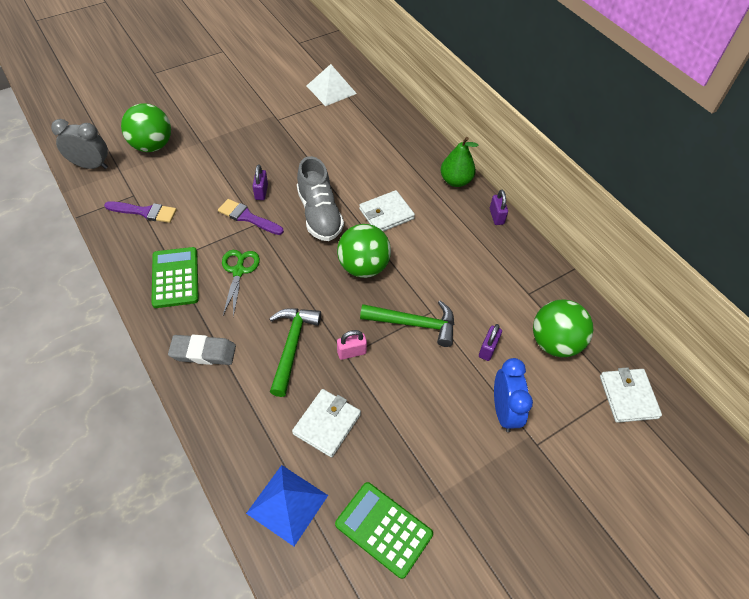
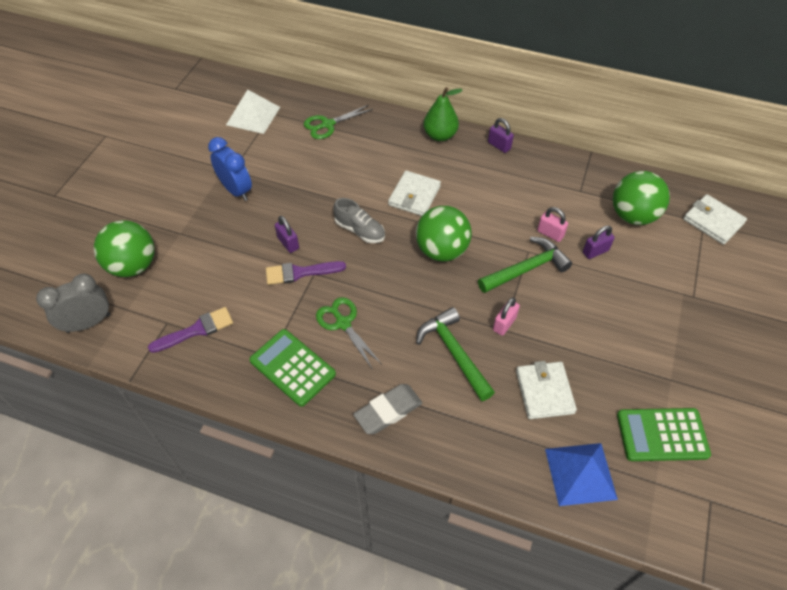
camera: 35 degrees left, 0 degrees up
grey shoe [297,156,344,241] -> grey shoe [334,198,385,243], size x0.63
purple padlock [479,324,502,361] -> purple padlock turned 75 degrees clockwise [583,225,615,259]
blue clock [494,358,533,432] -> blue clock moved to [208,137,252,201]
none -> green scissors [304,105,373,139]
none -> pink padlock [537,207,568,242]

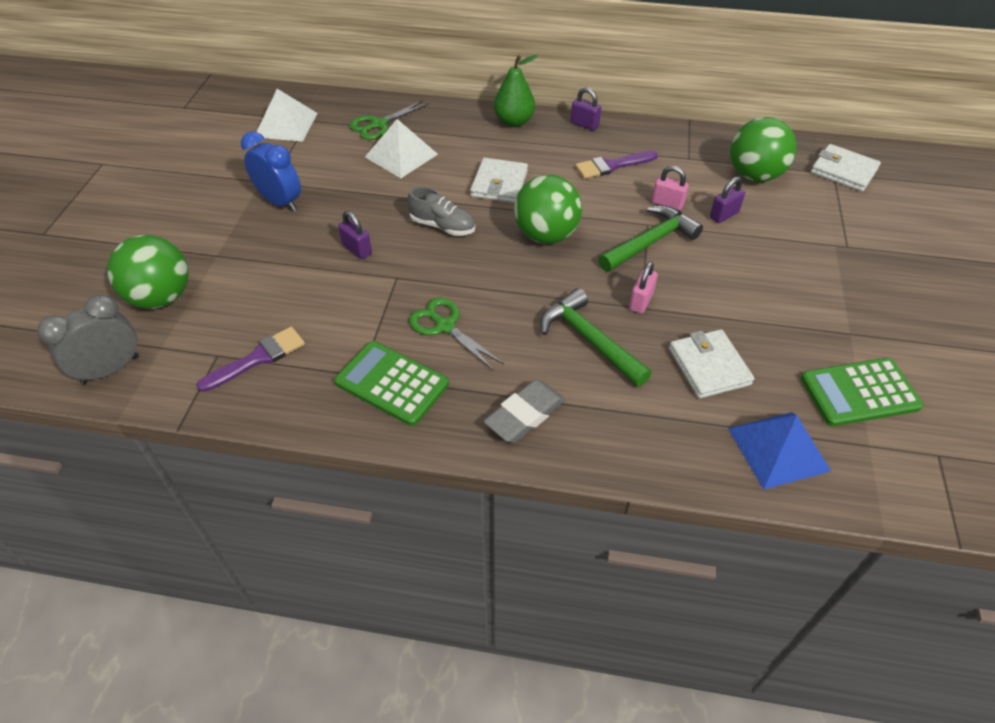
camera: 10 degrees left, 5 degrees down
purple brush [266,261,346,285] -> purple brush moved to [575,151,658,179]
none -> white pyramid [365,119,438,178]

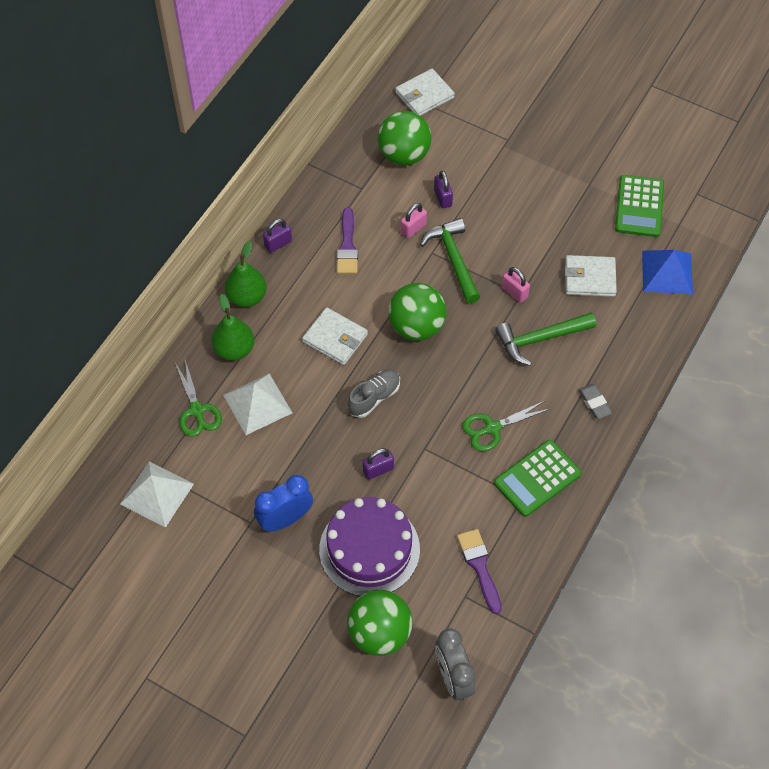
camera: 70 degrees left, 10 degrees up
grey eraser [484,380,565,443] -> grey eraser [578,384,612,419], size x0.66
none -> green pear [211,294,254,361]
none -> purple cake [319,497,420,596]

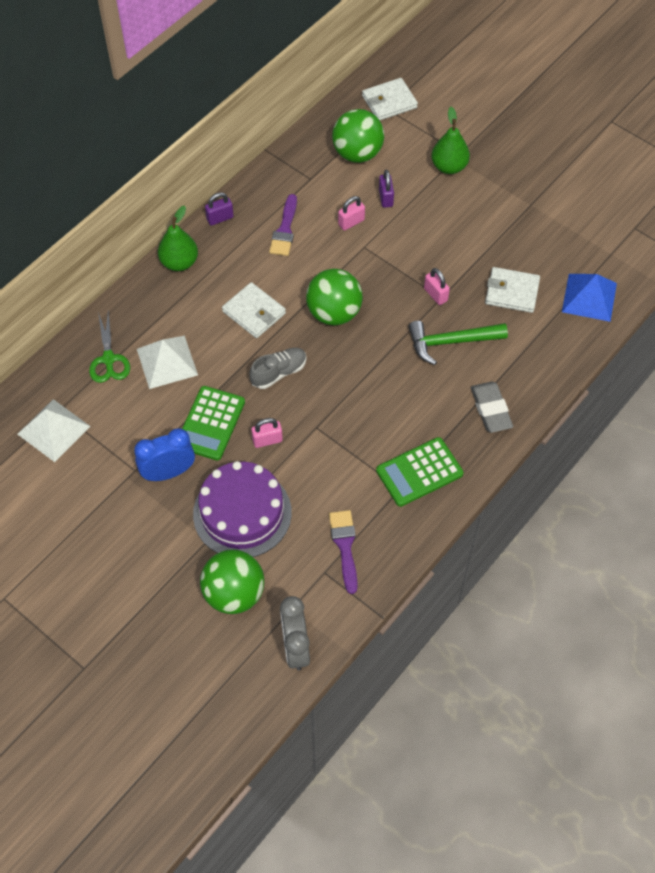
camera: 10 degrees right, 0 degrees up
green pear [211,294,254,361] -> green pear moved to [431,107,470,174]
purple padlock [363,448,394,480] -> pink padlock [251,418,283,448]
green hammer [420,218,480,304] -> none
green scissors [462,401,550,451] -> none
grey eraser [578,384,612,419] -> grey eraser [471,382,513,433], size x1.52
green calculator [615,175,664,237] -> green calculator moved to [182,386,245,460]

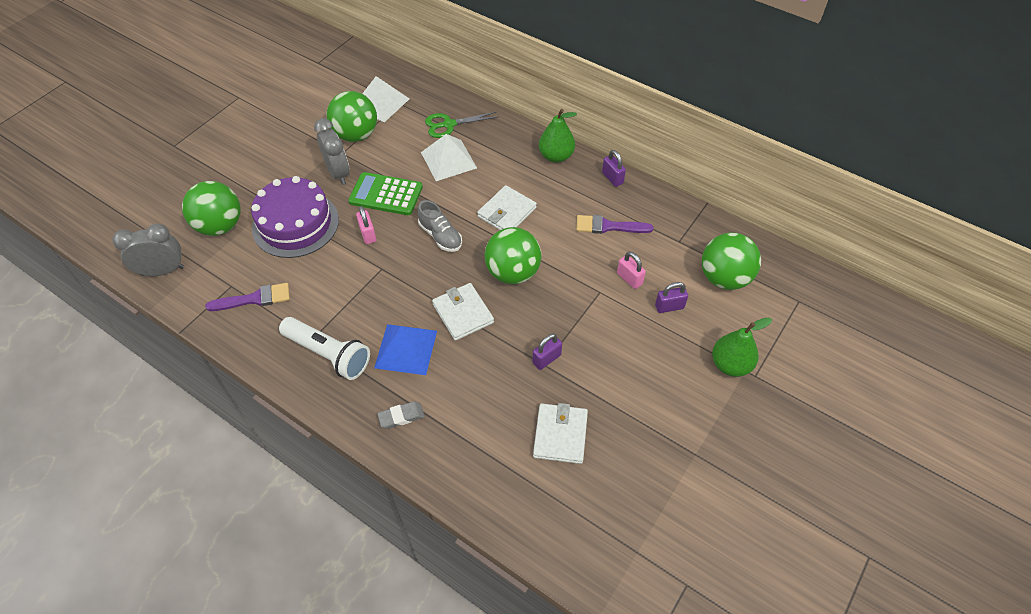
camera: 85 degrees right, 5 degrees down
blue clock [134,428,195,481] -> grey clock [314,118,350,185]
white wallet [362,78,418,120] -> white wallet moved to [432,283,494,341]
green calculator [376,437,463,507] -> white flashlight [279,317,370,380]
green hammer [408,321,508,365] -> none
pink padlock [424,268,450,305] -> purple padlock [532,334,562,370]
grey eraser [471,382,513,433] -> grey eraser [377,402,425,429], size x0.66
blue pyramid [562,274,617,322] -> blue pyramid moved to [374,324,437,375]
none -> green ball [327,91,377,142]

